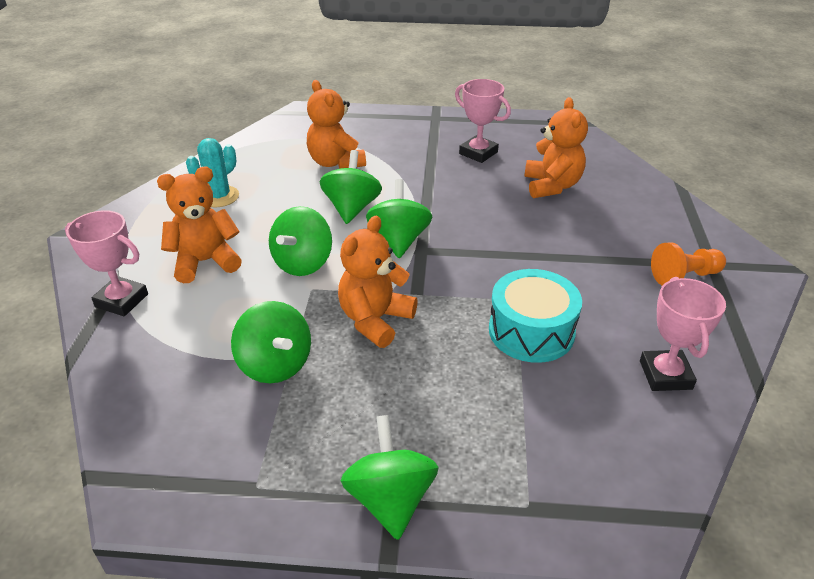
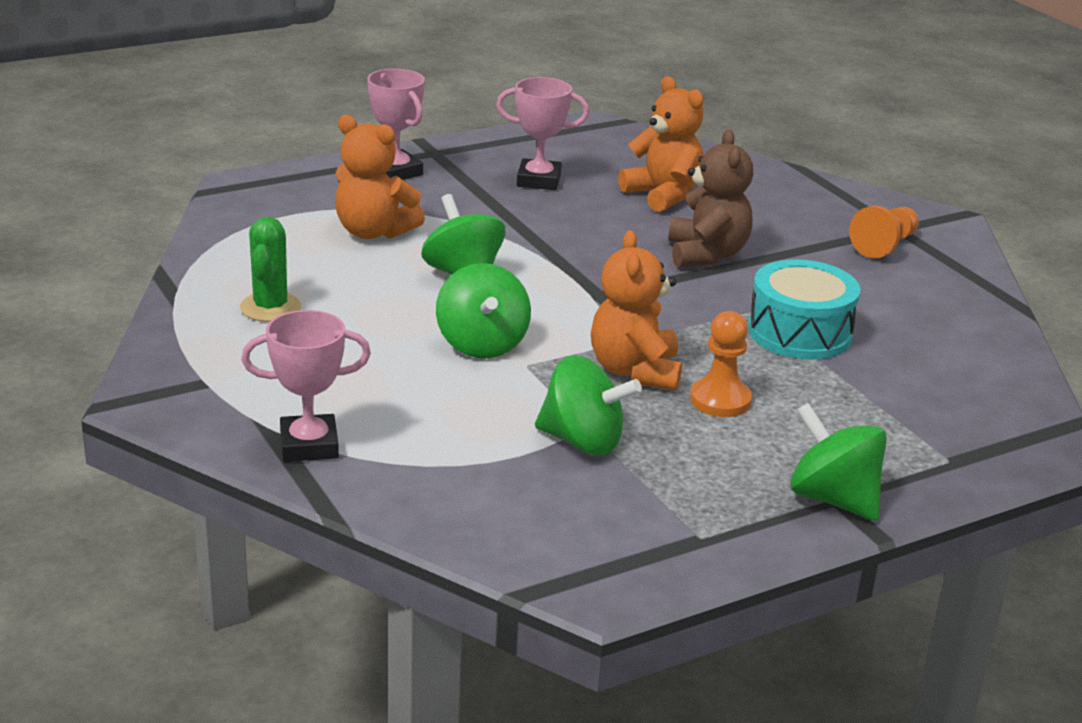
camera: 35 degrees left, 10 degrees down
orange teddy bear [157,166,242,283] -> none
turquoise cactus [186,138,239,207] -> green cactus [240,217,301,322]
green spinning top [366,179,432,258] -> none
pink trophy [640,277,726,391] -> pink trophy moved to [367,69,425,180]
none -> brown teddy bear [668,130,753,268]
none -> orange pawn [690,311,752,417]

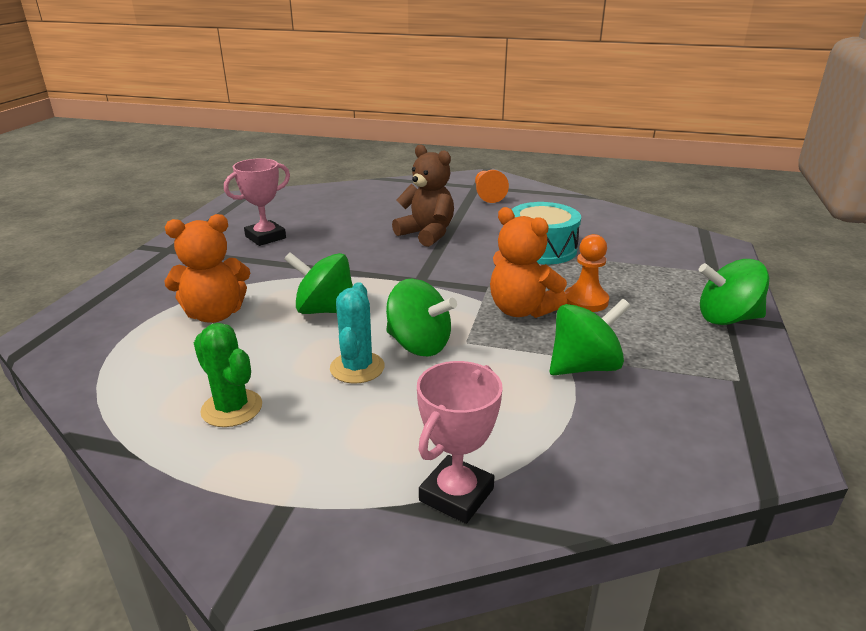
camera: 45 degrees left, 0 degrees up
pink trophy [367,69,425,180] -> none
orange teddy bear [618,76,704,212] -> none
none -> turquoise cactus [330,282,385,384]

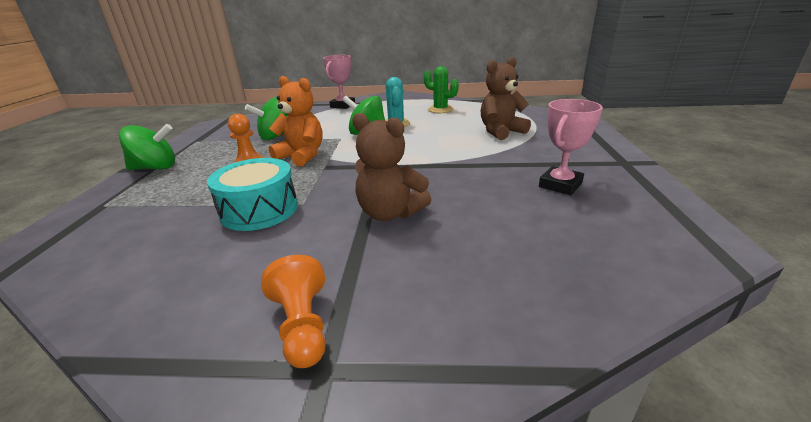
camera: 170 degrees right, 0 degrees up
orange teddy bear [165,214,250,323] -> brown teddy bear [480,57,531,140]
green spinning top [284,252,353,314] -> none

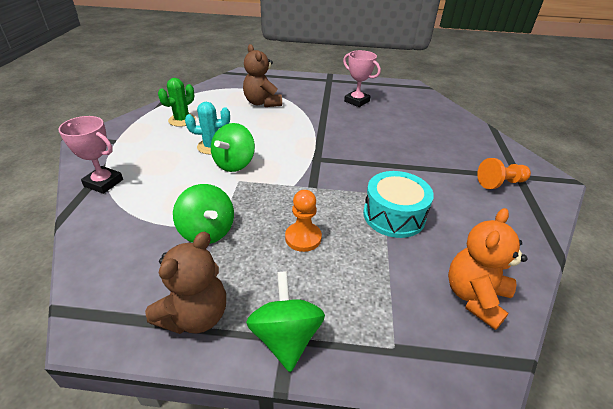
camera: 90 degrees left, 10 degrees up
orange teddy bear [269,76,323,166] -> orange teddy bear moved to [448,208,528,330]
brown teddy bear [352,113,431,221] -> brown teddy bear moved to [145,232,226,334]

